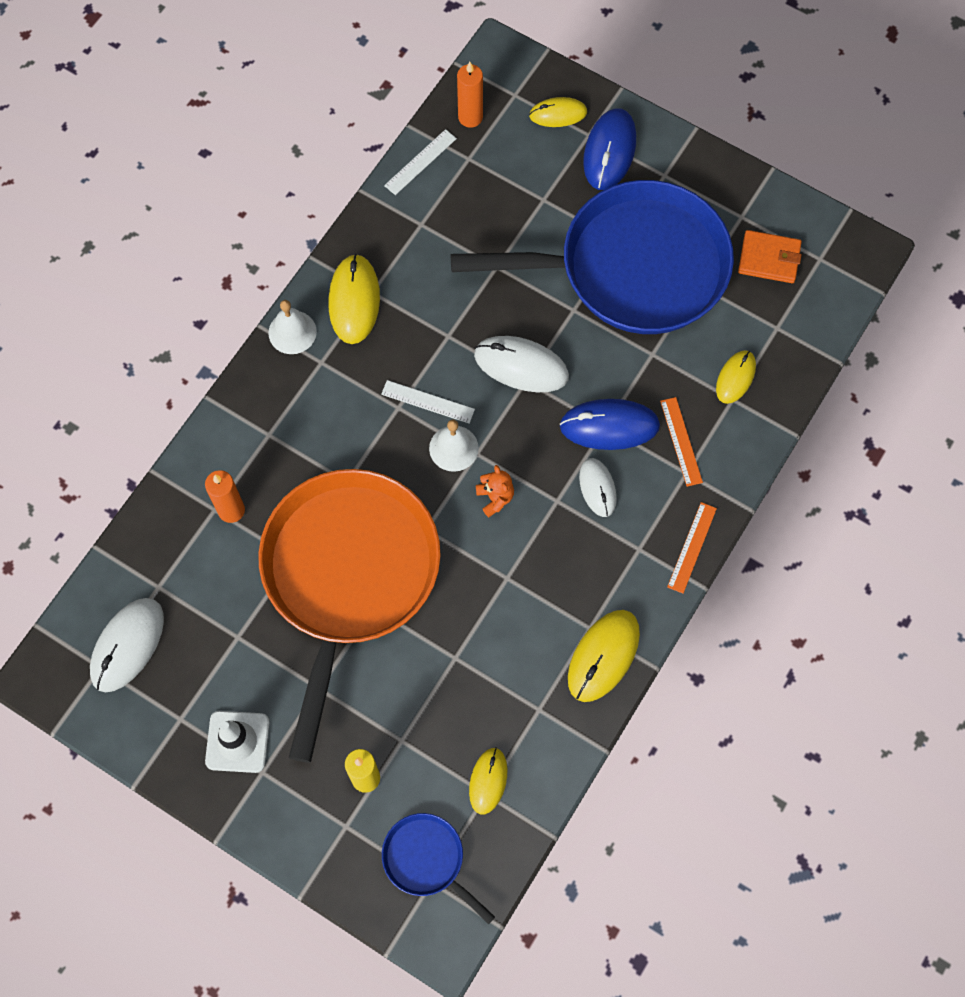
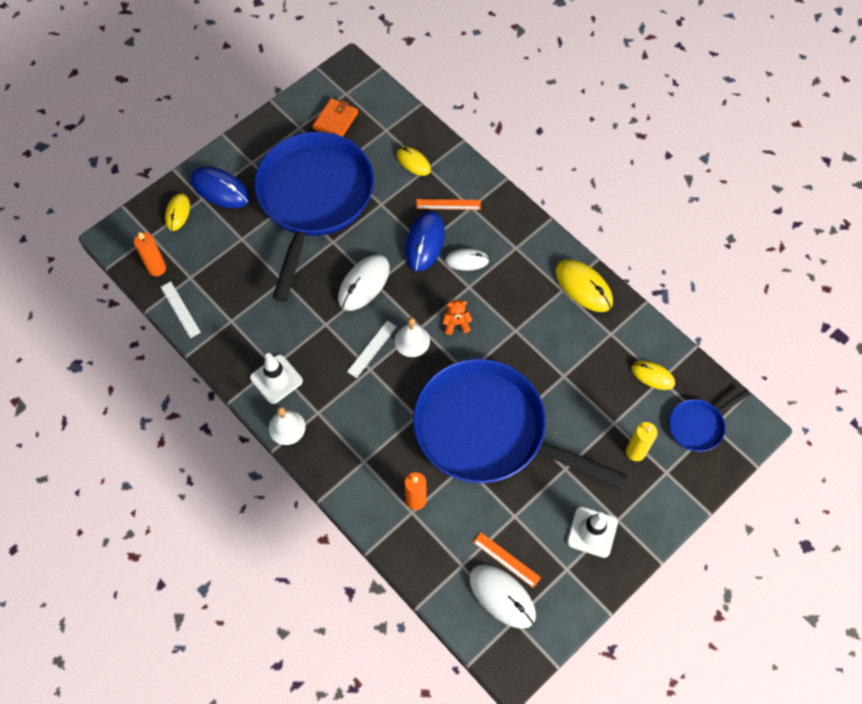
camera: 75 degrees left, 5 degrees down
orange pan [258,469,441,763] -> blue pan [413,359,628,489]
yellow mouse [328,254,380,344] -> white traffic cone [250,353,303,404]
orange ruler [667,502,717,594] -> orange ruler moved to [473,533,541,588]

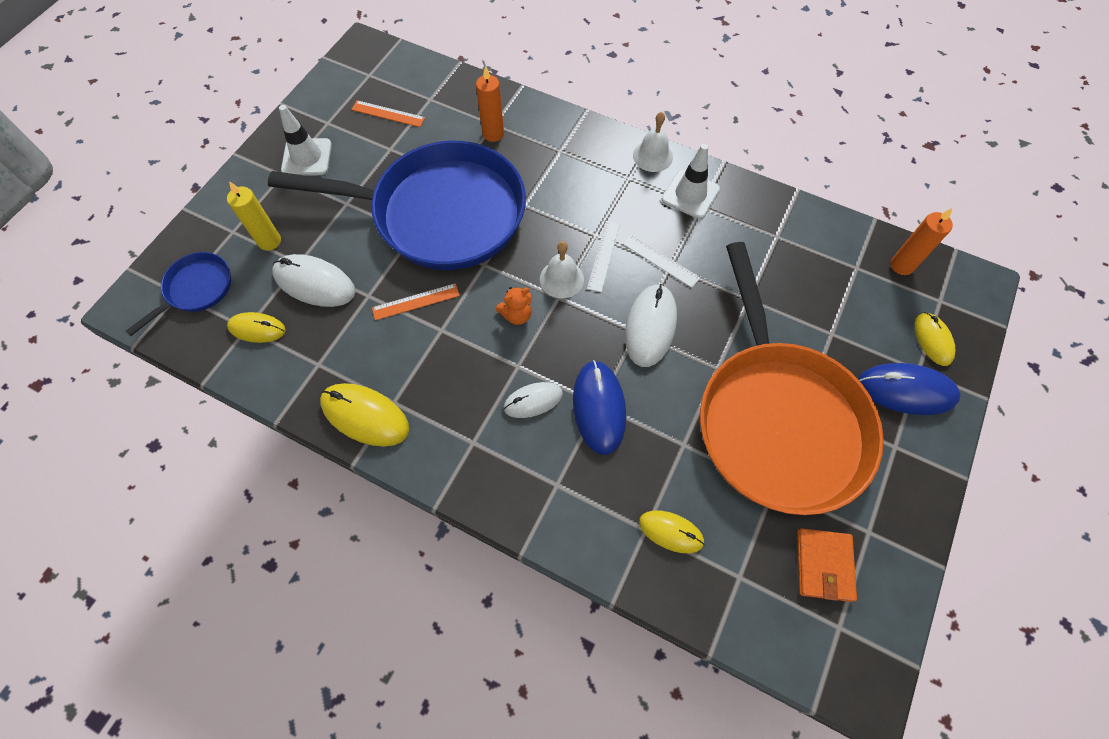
camera: 160 degrees right, 0 degrees up
white ruler [161,281,201,338] -> white ruler moved to [623,234,700,288]
blue pan [255,132,374,302] -> orange pan [700,242,884,515]
orange ruler [416,199,481,210] -> orange ruler moved to [372,283,460,320]
white mouse [469,565,536,629] -> white mouse moved to [272,254,355,307]

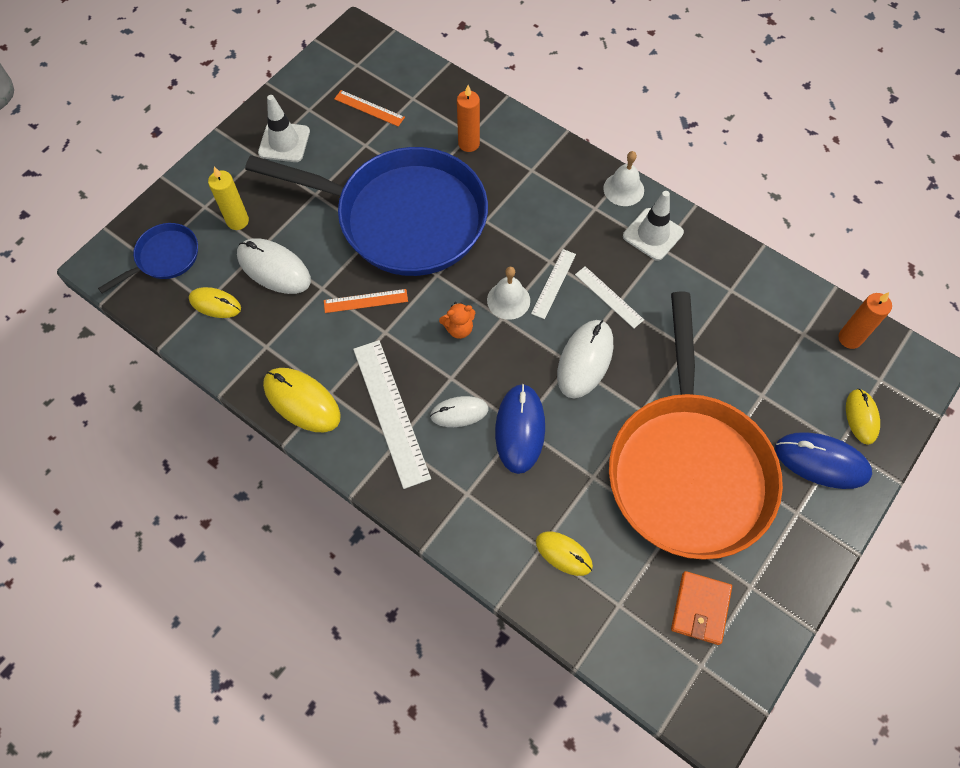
camera: 10 degrees right, 0 degrees up
none -> white ruler [353,340,431,489]

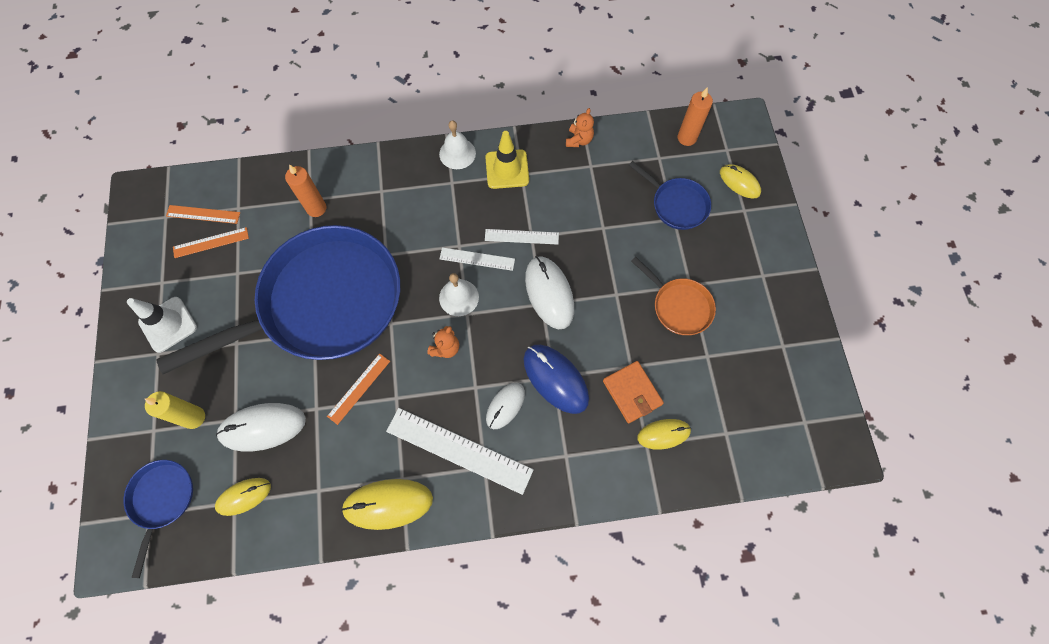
camera: 45 degrees left, 5 degrees up
white ruler [531,249,576,319] -> white ruler turned 60 degrees counterclockwise [439,247,515,271]
orange pan [609,292,783,560] -> orange pan [631,257,716,335], size x0.42
white traffic cone [623,191,684,261] -> yellow traffic cone [485,131,529,189]
orange wallet [671,571,732,645] -> orange wallet moved to [603,361,664,423]
blue mouse [775,432,872,489] -> none
none -> orange ruler [166,205,240,224]
none -> orange teddy bear [566,108,594,147]
none -> blue pan [629,161,711,230]

